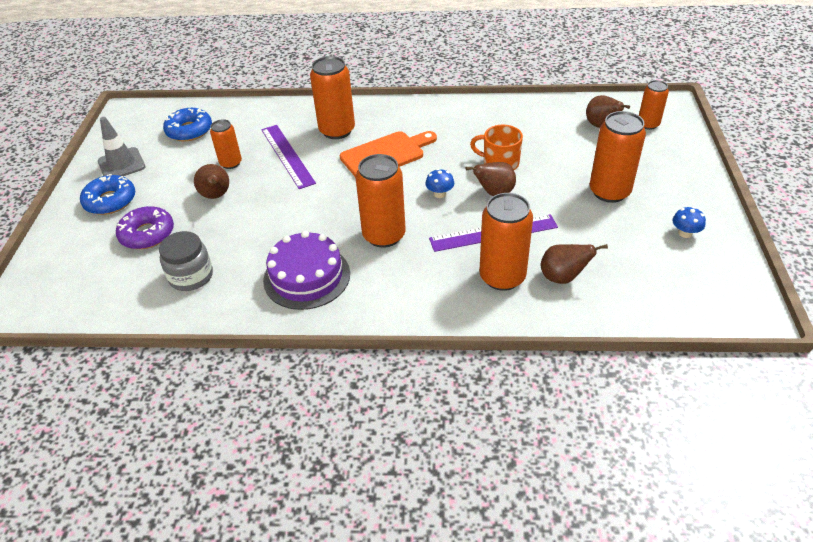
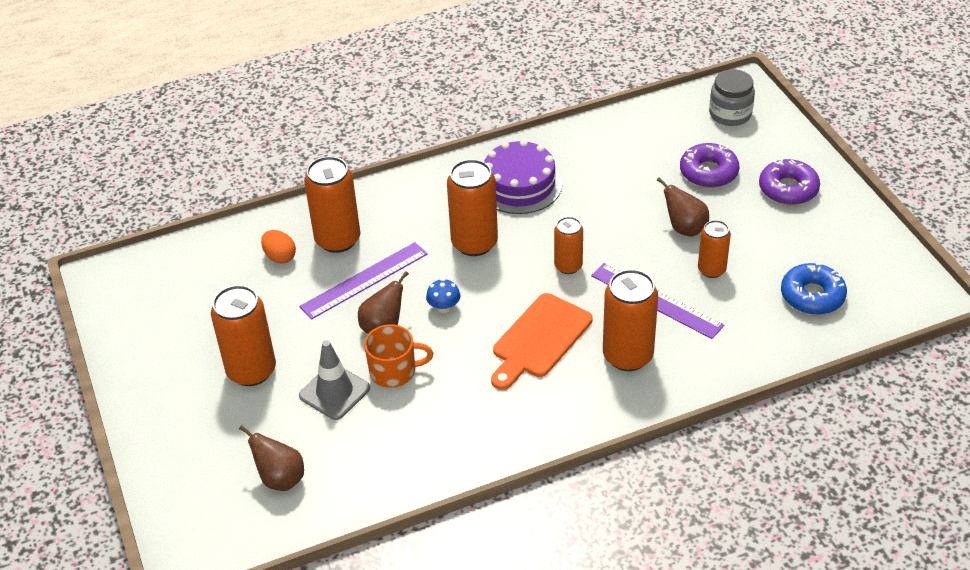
camera: 155 degrees right, 0 degrees up
blue donut [80,174,135,215] -> purple donut [759,158,820,205]
grey traffic cone [98,117,145,176] -> grey traffic cone moved to [299,340,370,420]
grey jar [159,231,213,291] -> grey jar moved to [709,69,755,126]
brown pear [541,244,608,284] -> orange egg [261,230,296,264]
orange can [639,80,669,130] -> orange can moved to [554,217,583,274]
blue mushroom [672,207,706,238] -> none

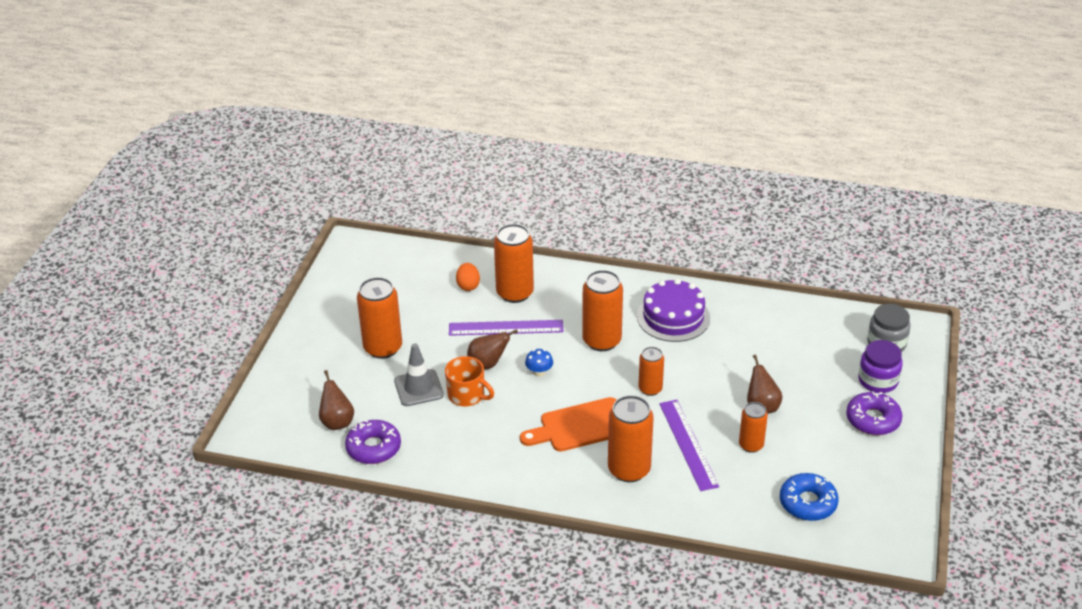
camera: 35 degrees right, 5 degrees down
purple donut [680,143,739,188] -> purple donut moved to [345,420,401,464]
none -> purple jar [858,340,903,393]

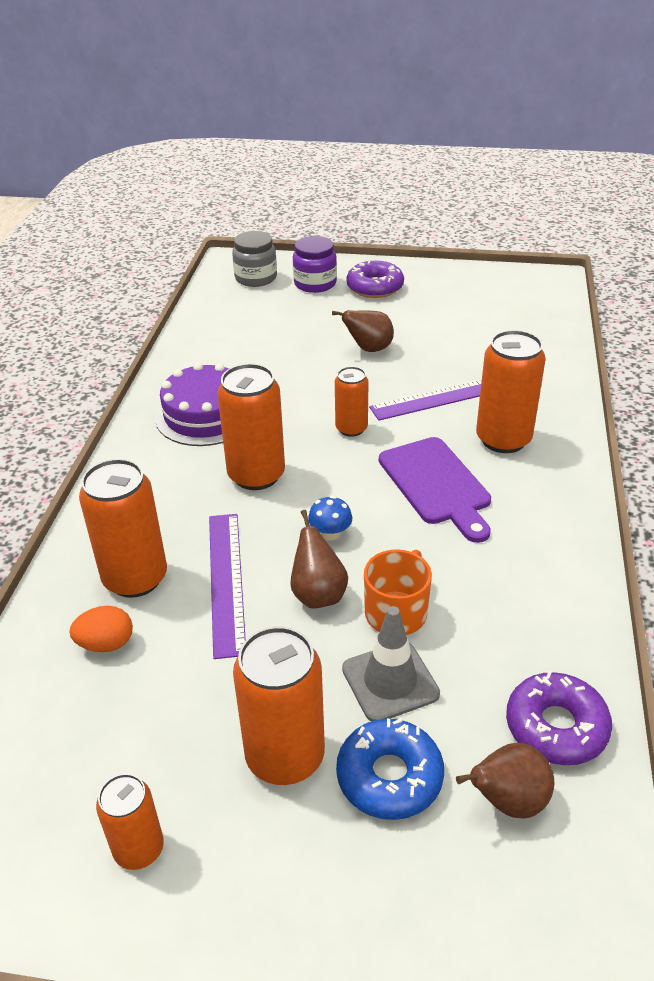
camera: 95 degrees left, 0 degrees up
orange cutting board [520,397,616,451] -> purple cutting board [379,437,491,543]
orange can [739,402,768,453] -> orange can moved to [96,773,164,870]
blue donut [780,473,839,521] -> blue donut moved to [336,718,444,820]

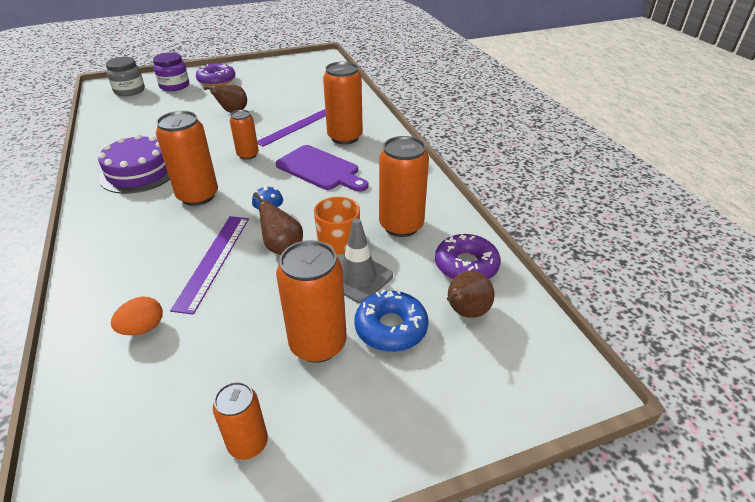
camera: 30 degrees left, 0 degrees up
orange can [79,459,167,598] -> orange can moved to [379,136,429,237]
purple ruler [209,514,246,659] -> purple ruler turned 45 degrees clockwise [170,216,249,315]

